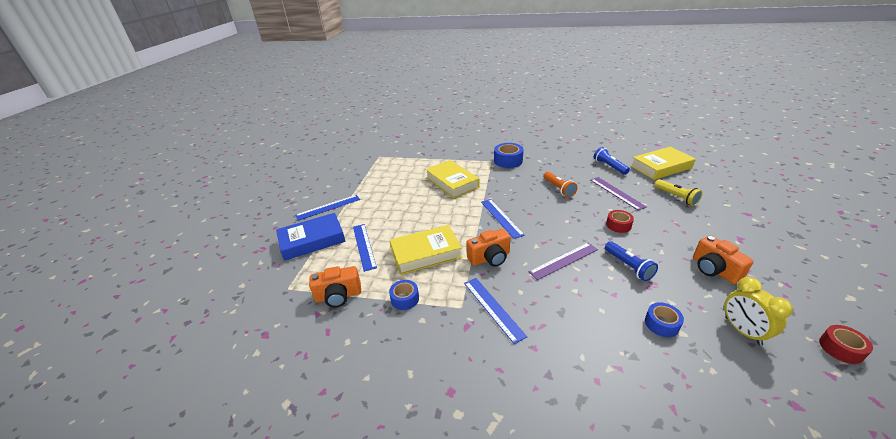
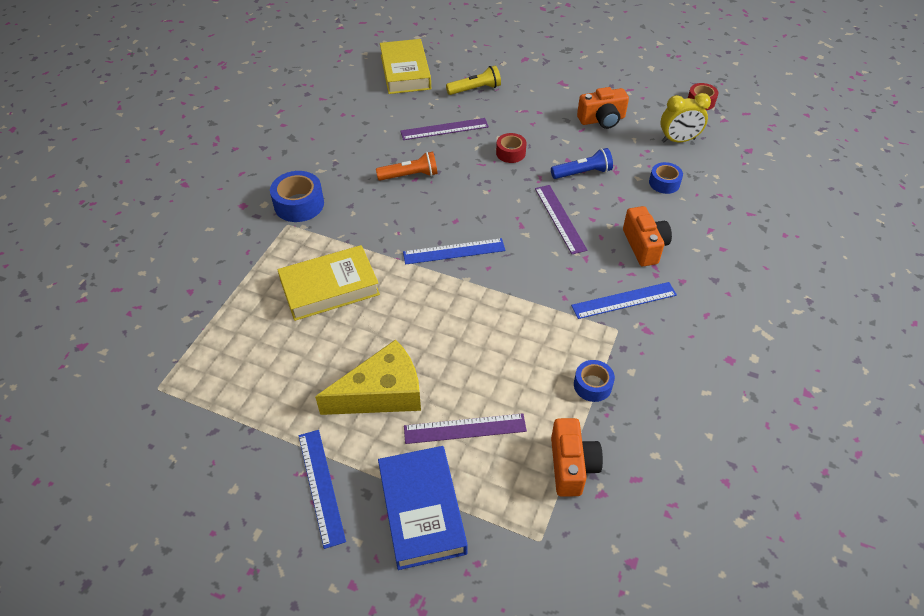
camera: 80 degrees left, 15 degrees up
blue ruler [353,224,377,272] -> purple ruler [404,413,527,444]
yellow book [390,225,463,275] -> none
orange camera [467,229,510,267] -> orange camera moved to [623,206,672,266]
blue flashlight [594,147,630,175] -> none
none -> yellow cheese [315,339,421,415]

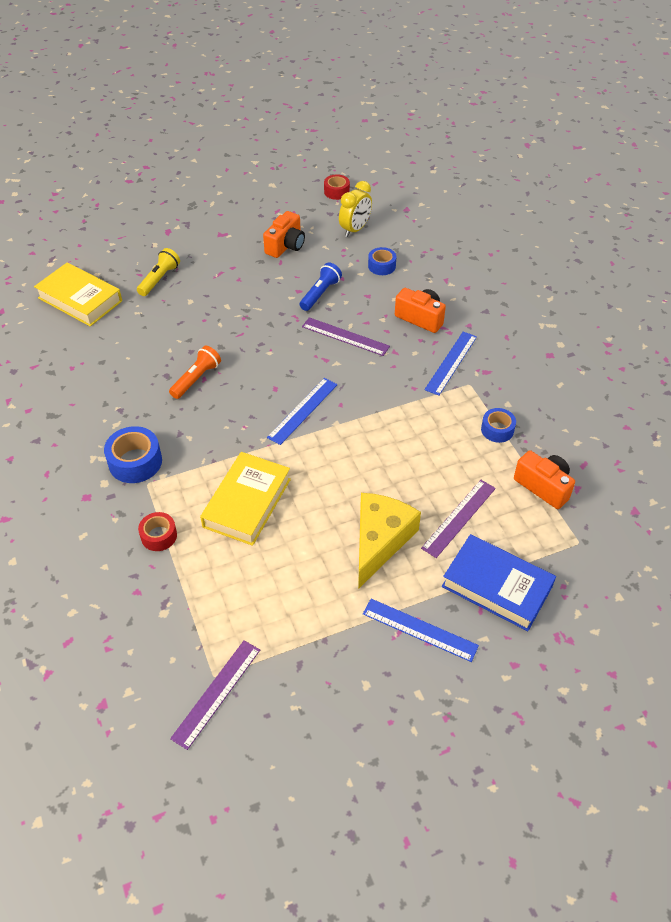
camera: 45 degrees left, 0 degrees up
purple ruler [400,118,489,140] -> purple ruler moved to [170,640,260,750]
red tape [496,133,527,163] -> red tape moved to [138,512,177,551]

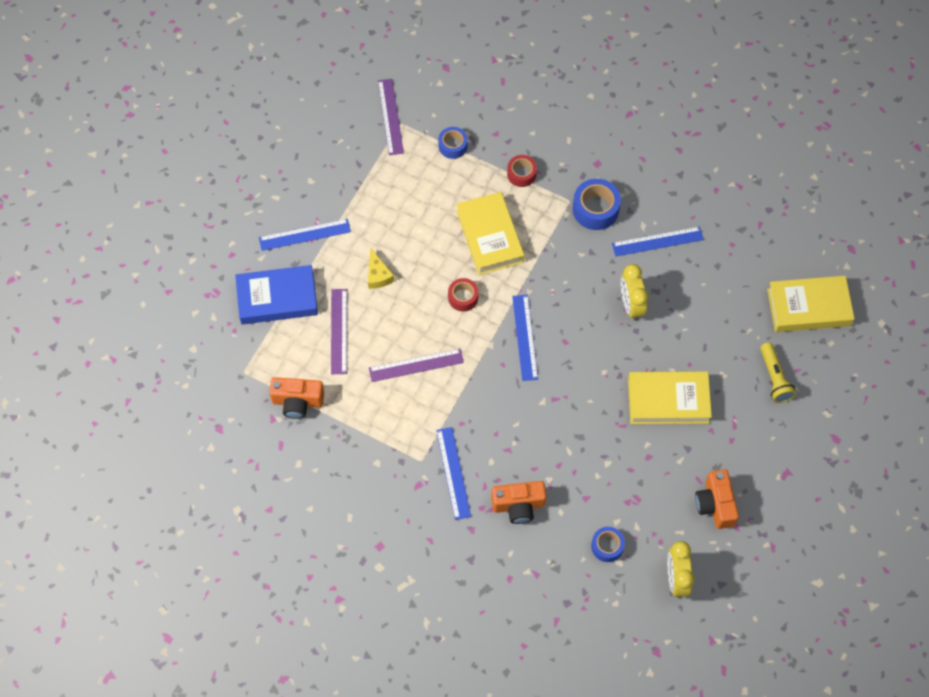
camera: 140 degrees right, 15 degrees up
orange flashlight [169,346,221,399] -> yellow clock [621,264,648,321]
blue flashlight [300,263,342,311] -> none
purple ruler [302,317,390,356] -> purple ruler moved to [369,349,464,382]
red tape [324,174,350,200] -> red tape moved to [448,278,478,312]
yellow cheese [358,493,421,589] -> yellow cheese [368,247,395,289], size x0.51
blue tape [481,408,516,443] -> blue tape moved to [438,127,468,159]
none -> blue ruler [612,226,704,256]
none -> yellow book [628,371,712,424]

